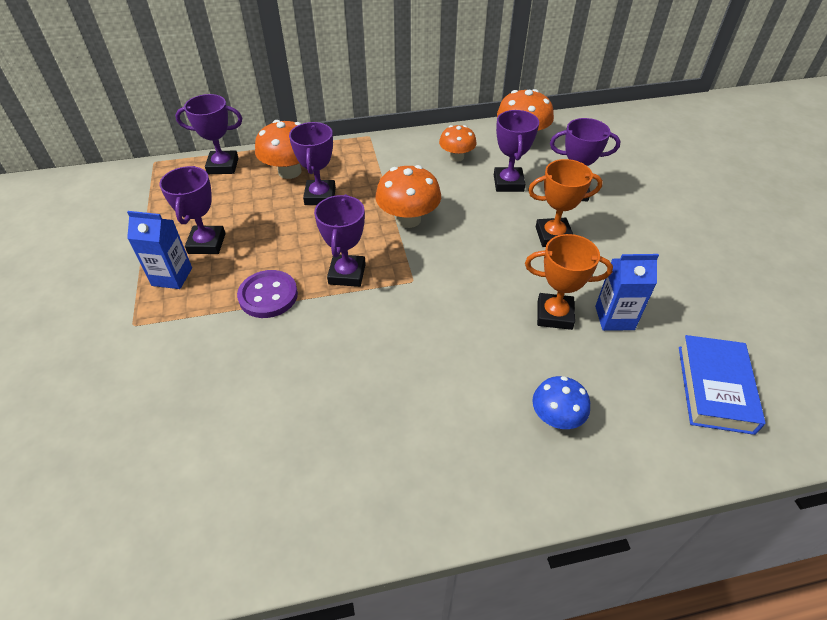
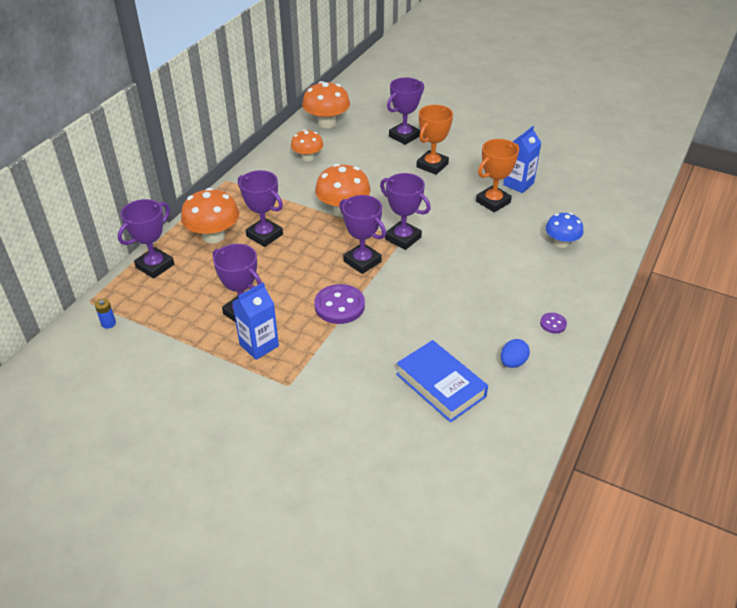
camera: 50 degrees left, 5 degrees down
purple trophy [494,110,539,192] -> purple trophy moved to [380,173,431,250]
blue book [679,335,766,435] -> blue book moved to [396,340,488,422]
none -> blue battery [95,299,116,329]
none -> blue egg [501,339,530,368]
none -> purple button [540,313,567,333]

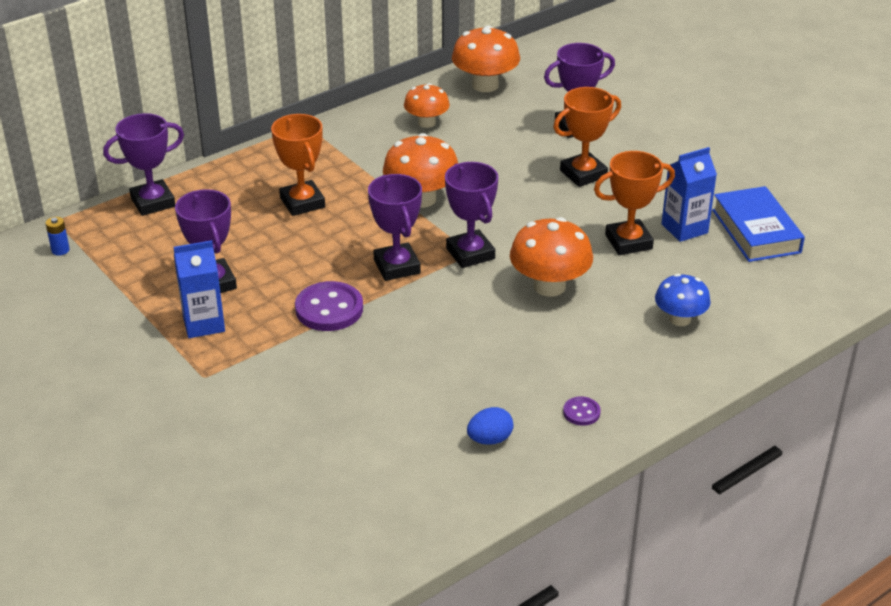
camera: 25 degrees right, 5 degrees down
orange mushroom [181,188,239,244] -> orange mushroom moved to [510,217,593,297]
purple trophy [238,170,283,247] -> orange trophy [271,114,325,216]
blue book [396,340,488,422] -> blue book moved to [712,186,805,262]

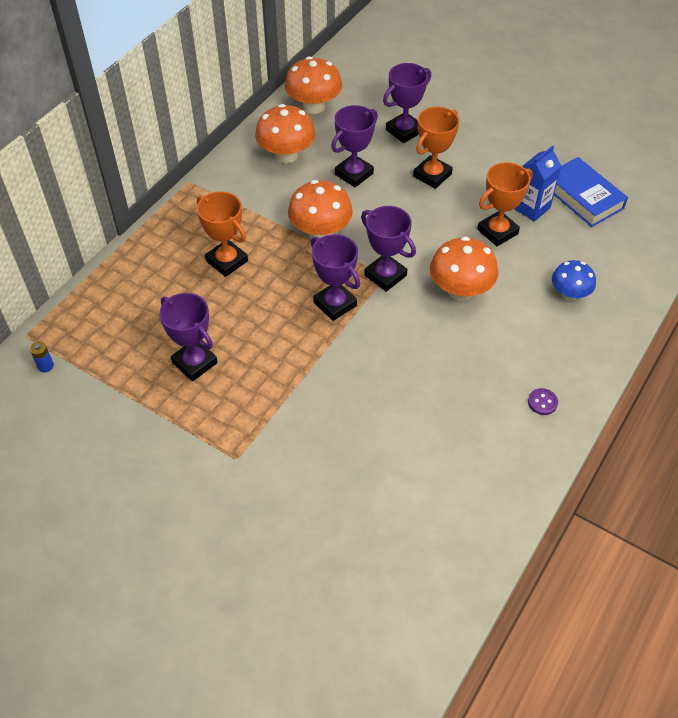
camera: 20 degrees left, 15 degrees up
purple trophy [103,113,184,216] -> purple trophy moved to [331,105,378,187]
blue carton [173,240,225,338] -> none
purple button [295,281,363,331] -> none
orange mushroom [404,83,450,128] -> orange mushroom [255,104,315,163], size x1.55
blue egg [467,407,513,445] -> none

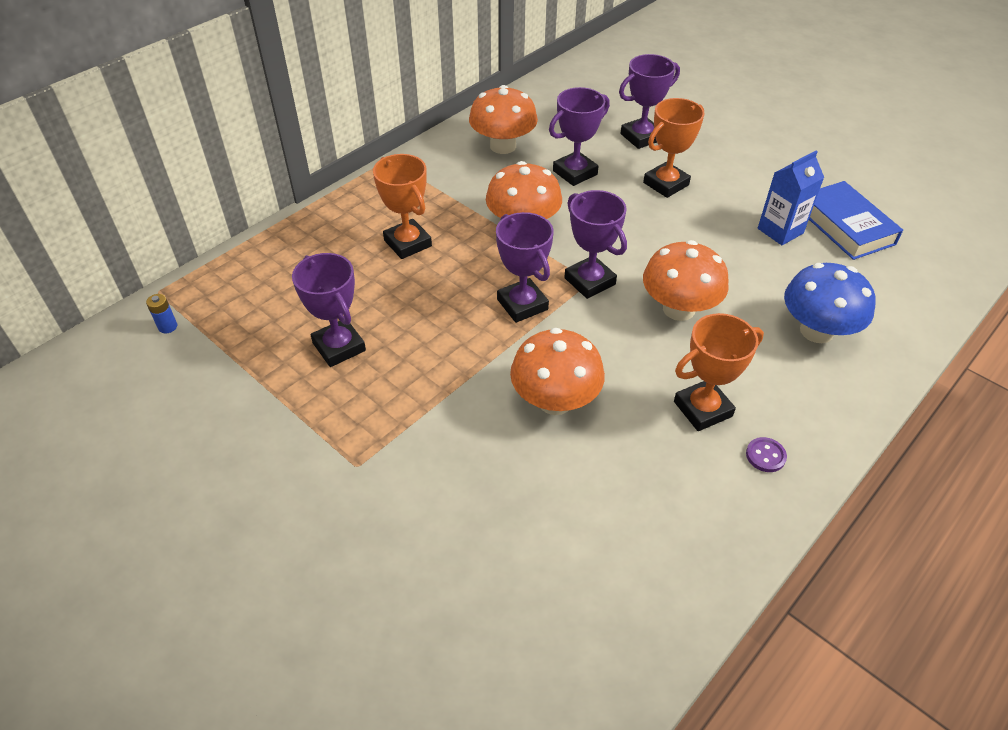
camera: 10 degrees right, 5 degrees down
orange mushroom [285,56,342,114] -> orange mushroom moved to [510,328,605,415]
orange trophy [477,162,533,246] -> orange trophy moved to [674,313,764,431]
blue mushroom [552,260,596,301] -> blue mushroom [784,263,876,343], size x1.55

